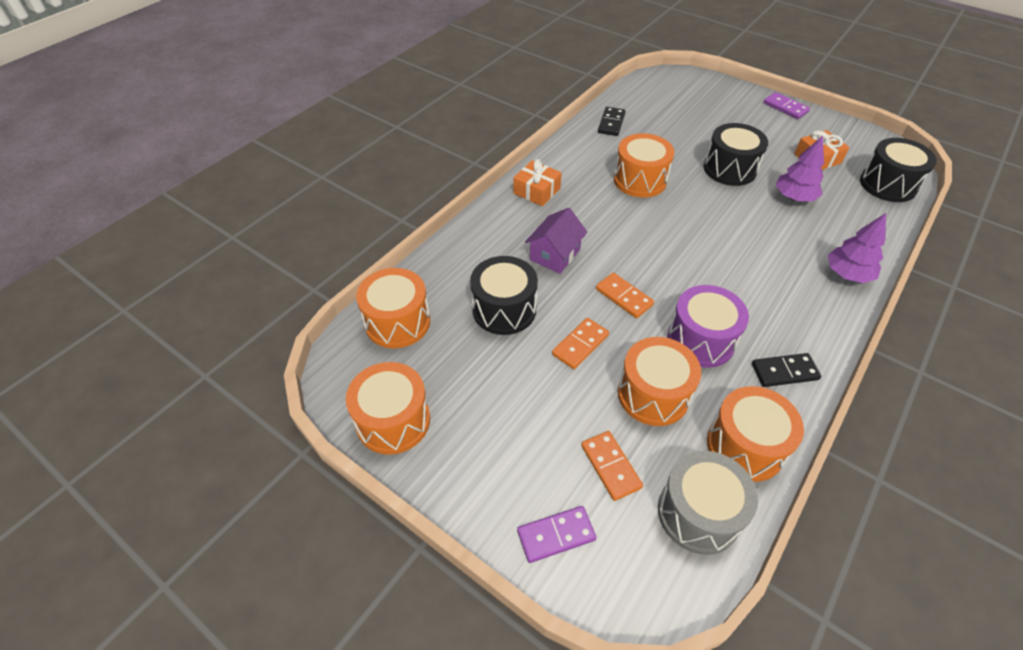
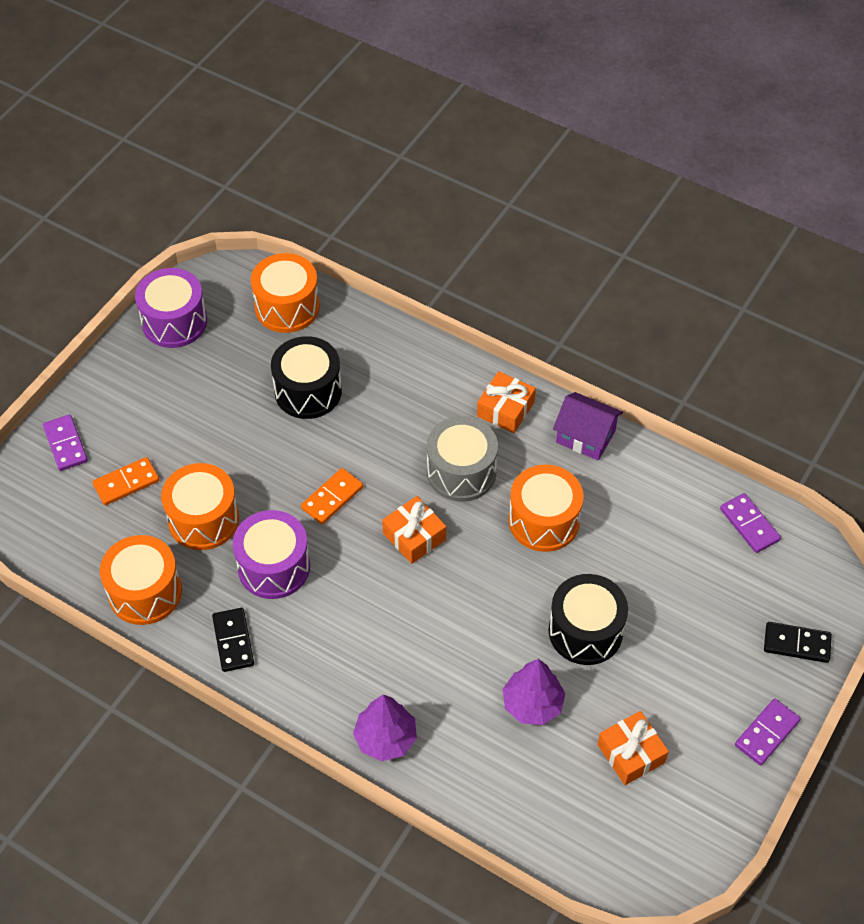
camera: 85 degrees right, 5 degrees up
orange drum [346,362,430,454] -> purple drum [135,268,207,348]
purple house [525,208,588,274] -> purple house moved to [553,392,623,461]
orange domino [552,318,609,369] -> none
black domino [598,107,626,136] -> black domino moved to [764,622,832,663]
grey drum [658,451,758,555] -> grey drum moved to [427,416,498,502]
black drum [860,138,937,202] -> none
none -> orange gift [382,496,446,564]
none -> purple domino [720,493,781,553]

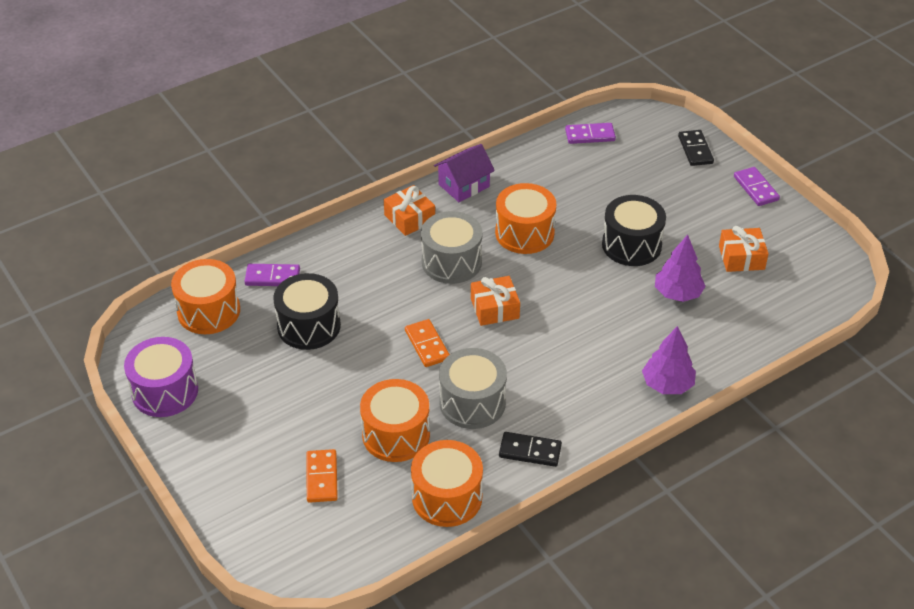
camera: 65 degrees left, 10 degrees down
purple domino [43,414,88,471] -> purple domino moved to [244,264,300,286]
purple drum [233,510,310,599] -> grey drum [439,348,507,429]
black domino [764,622,832,663] -> black domino turned 45 degrees counterclockwise [678,130,714,166]

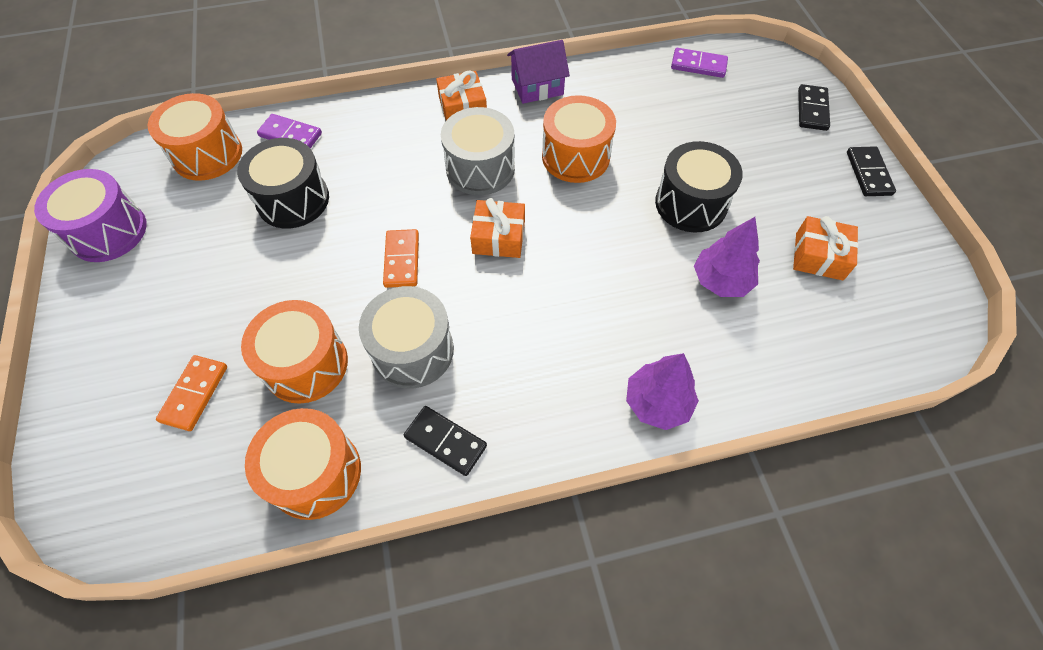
camera: 20 degrees right, 15 degrees up
purple domino [734,167,780,206] -> black domino [847,146,896,196]

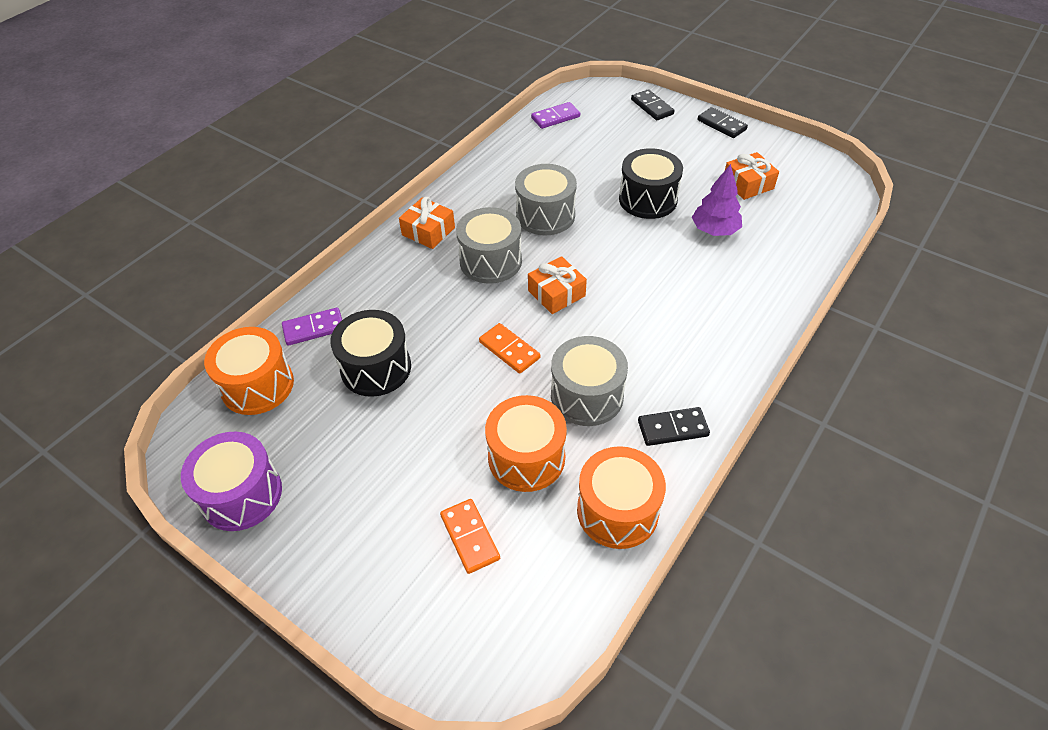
camera: 40 degrees left, 10 degrees down
purple house [507,40,570,104] -> none
orange drum [542,95,616,183] -> grey drum [515,164,577,235]
purple tree [626,353,699,430] -> none

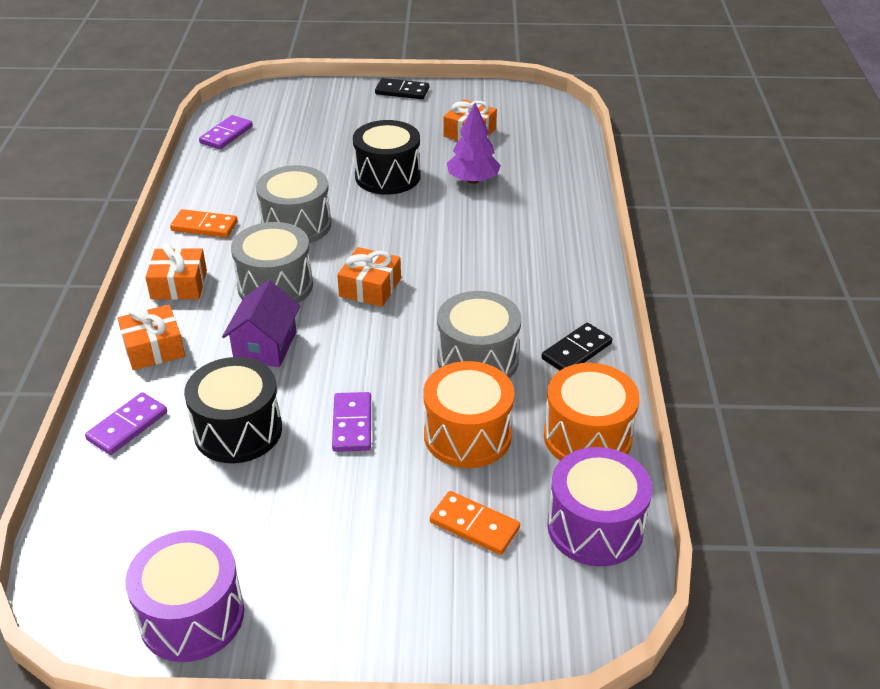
camera: 35 degrees left, 10 degrees down
orange drum [204,327,294,415] -> none
orange domino [479,323,540,374] -> orange domino moved to [170,209,238,238]
black domino [631,89,675,120] -> none
none -> orange gift [117,305,185,370]
none -> purple house [222,280,300,367]
none -> purple domino [332,392,371,452]
none -> purple drum [547,447,652,567]

